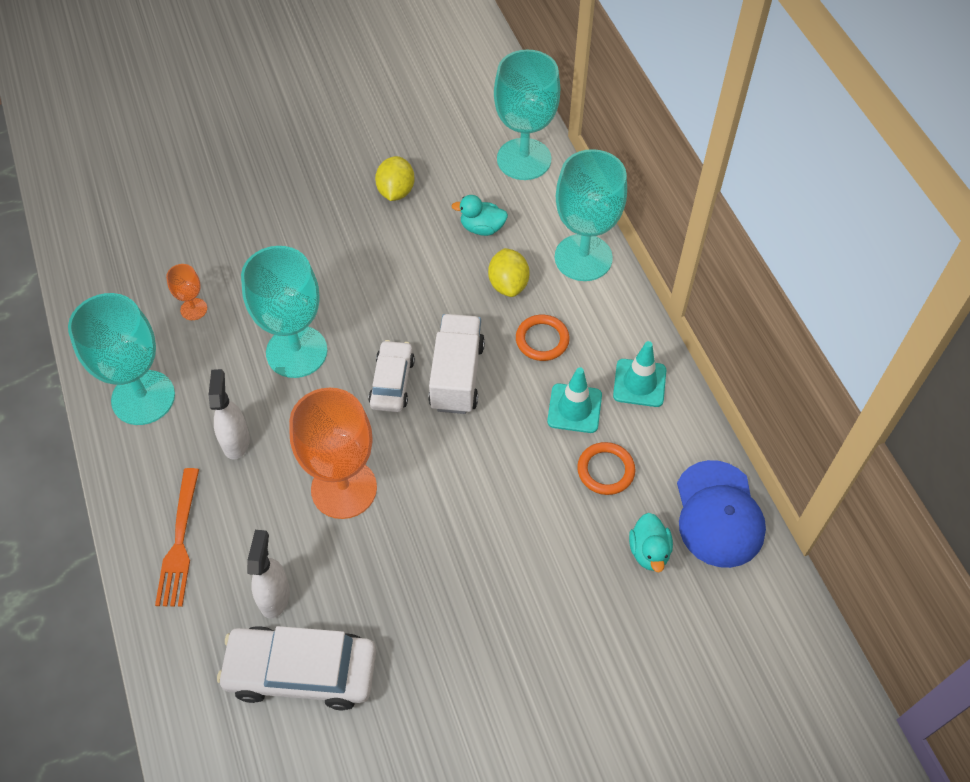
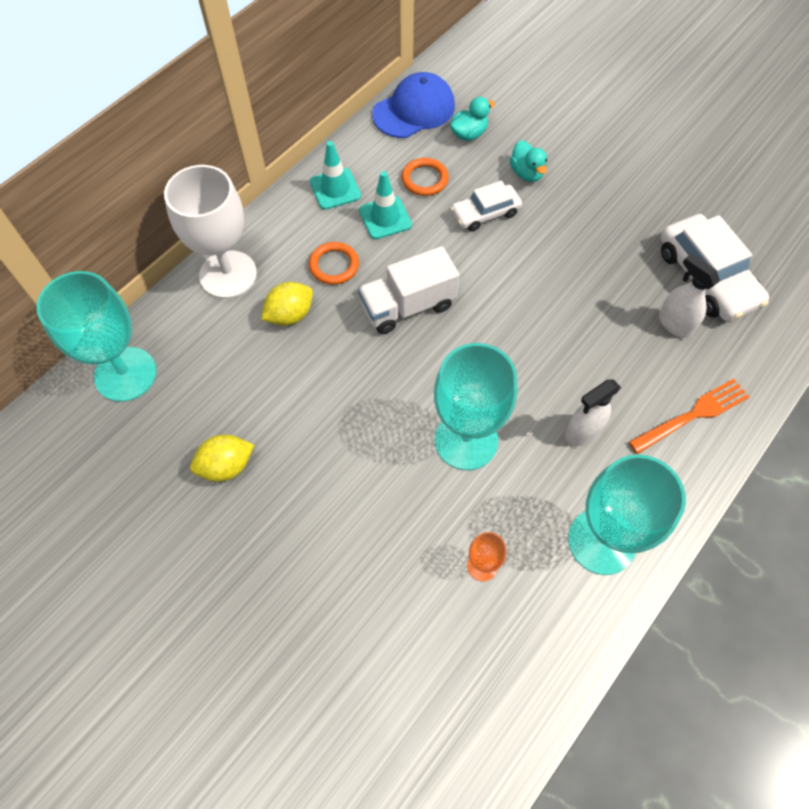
camera: 120 degrees left, 5 degrees up
white spray bottle [247,530,290,619] -> white spray bottle turned 75 degrees clockwise [659,253,720,338]
orange goblet [289,388,377,519] -> none
white car [368,340,415,412] -> white car moved to [450,181,522,231]
turquoise duck [451,195,508,236] -> turquoise duck moved to [510,140,547,182]
turquoise goblet [555,149,627,281] -> white goblet [164,165,257,299]

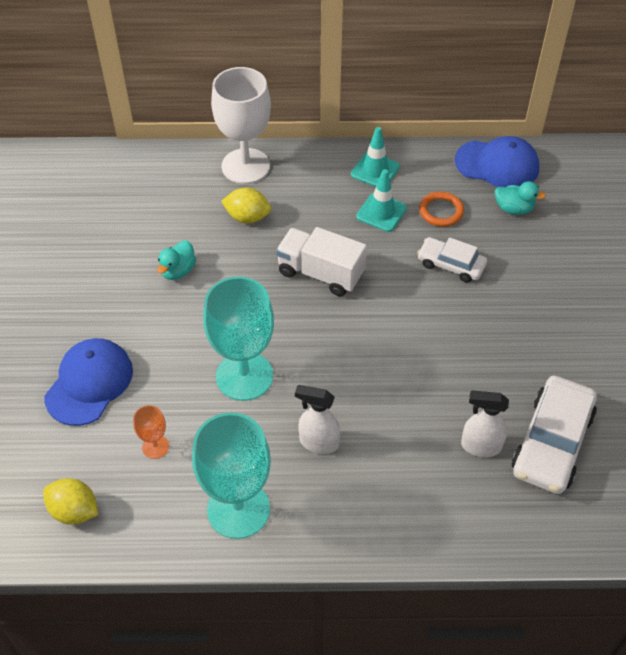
camera: 50 degrees right, 10 degrees down
turquoise goblet [37,271,156,402] -> none
yellow lemon [190,434,254,482] -> yellow lemon moved to [43,478,98,525]
orange ring [309,242,359,285] -> none
turquoise duck [510,140,547,182] -> turquoise duck moved to [157,240,196,280]
orange fork [629,379,749,454] -> none
white spray bottle [659,253,720,338] -> white spray bottle turned 90 degrees counterclockwise [461,391,509,457]
none -> blue cap [44,338,133,426]

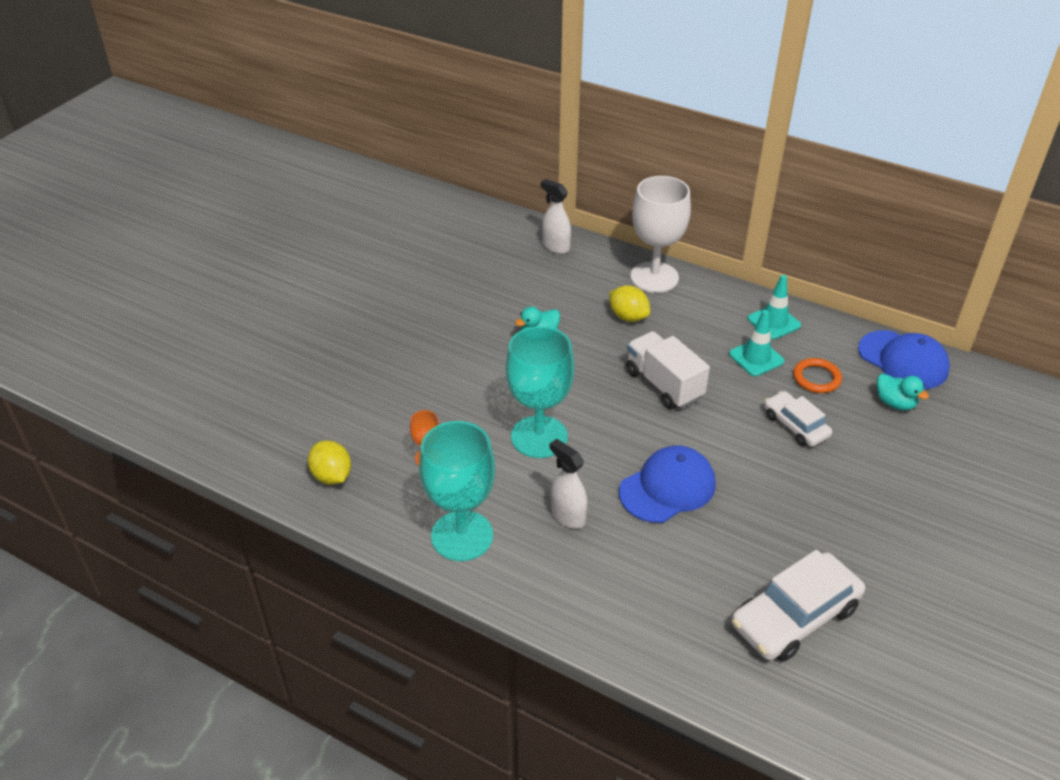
camera: 30 degrees right, 10 degrees down
blue cap [44,338,133,426] -> blue cap moved to [619,445,716,523]
white spray bottle [461,391,509,457] -> white spray bottle moved to [541,179,571,254]

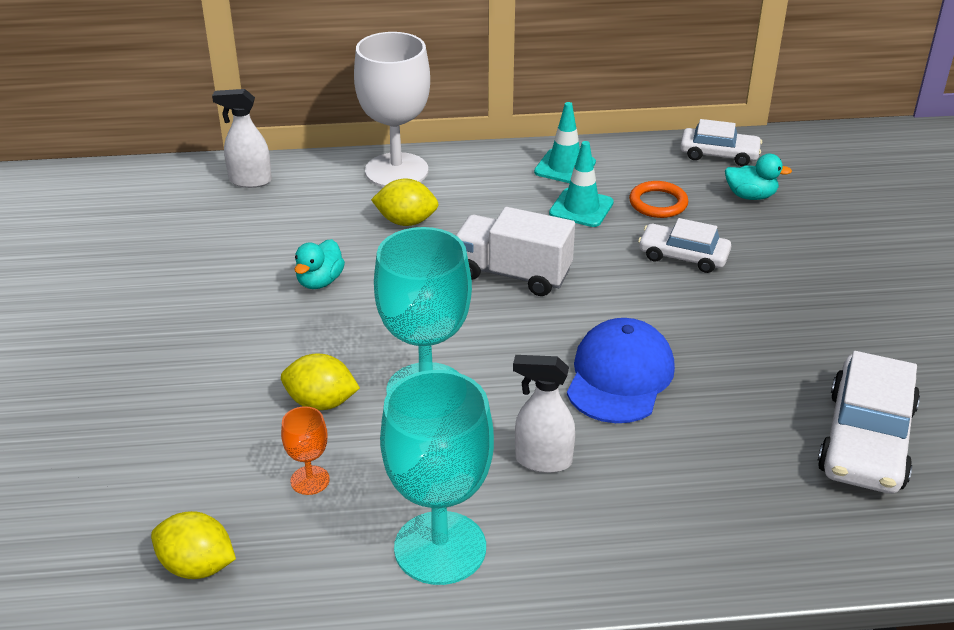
camera: 35 degrees left, 5 degrees down
blue cap [858,330,950,389] -> white car [680,119,762,166]
none -> yellow lemon [281,353,360,410]

